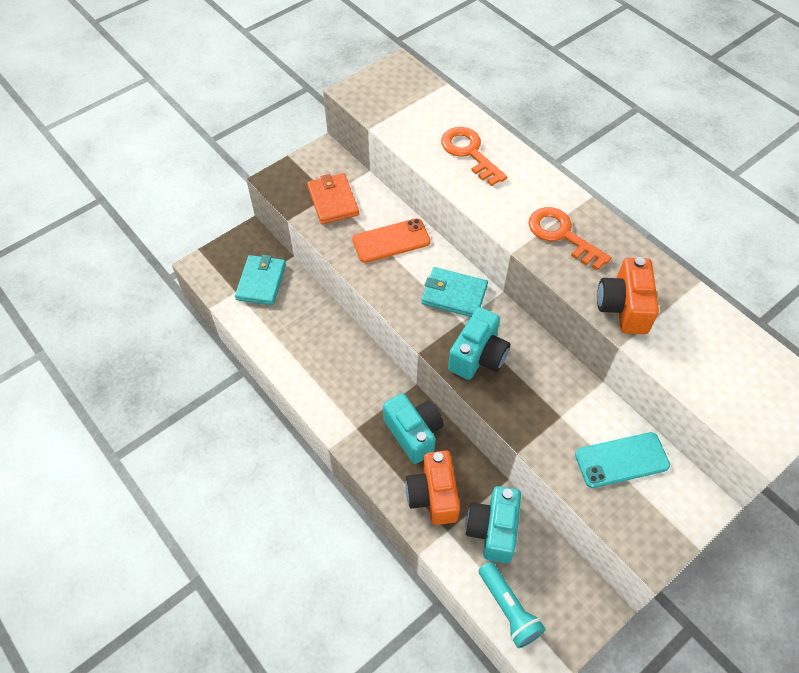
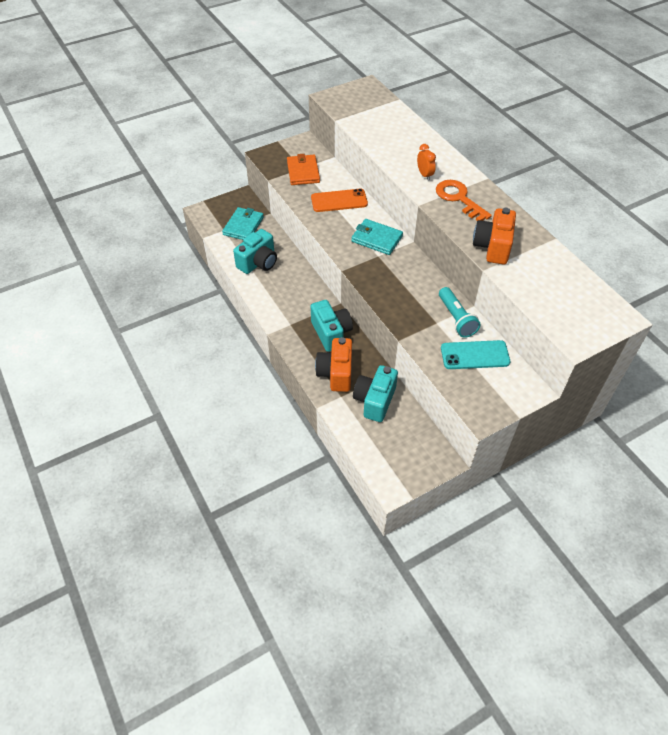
camera: 10 degrees right, 5 degrees down
orange key [441,127,507,186] -> none
turquoise camera [448,307,510,380] -> turquoise camera moved to [233,229,277,274]
turquoise flashlight [479,562,546,648] -> turquoise flashlight moved to [439,287,481,338]
none -> orange clock [417,144,436,180]

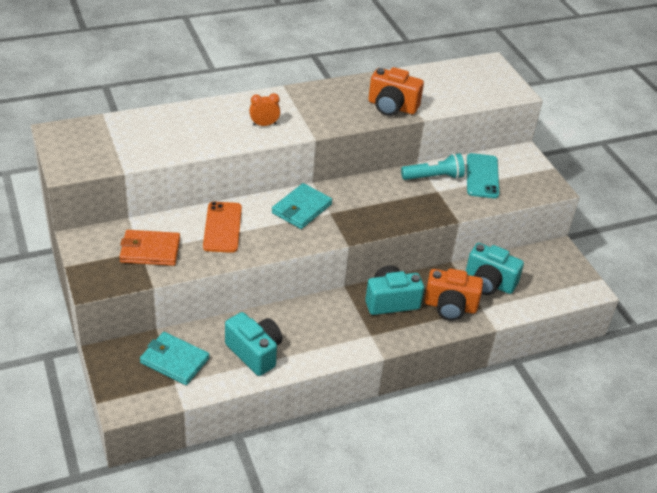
camera: 85 degrees left, 10 degrees down
orange key [436,180,492,221] -> none

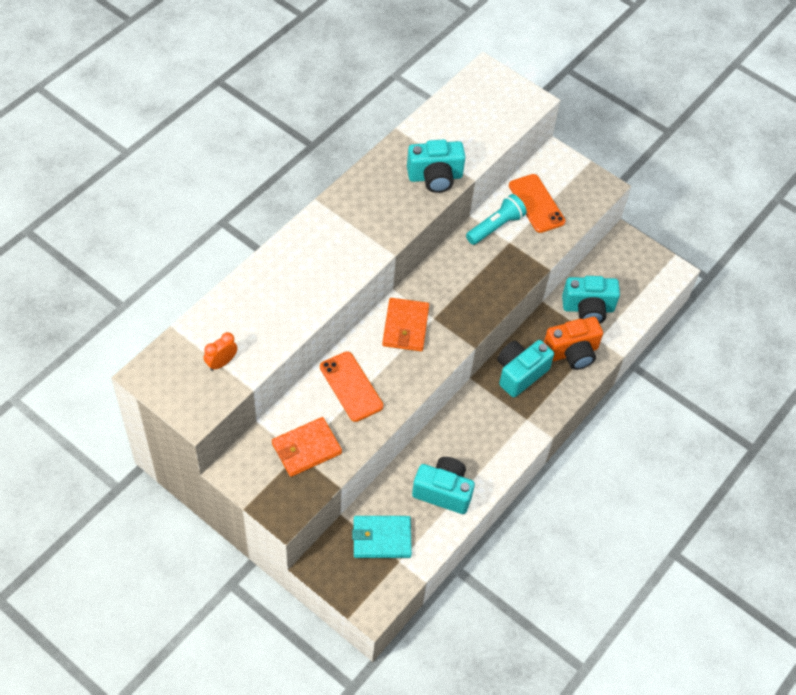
camera: 30 degrees left, 15 degrees up
orange clock [249,93,280,126] -> orange clock moved to [204,332,237,371]
turquoise wallet [272,183,332,229] -> orange wallet [382,298,429,351]
orange camera [368,67,424,116] -> turquoise camera [407,139,465,193]
turquoise phone [467,153,499,198] -> orange phone [509,174,566,233]

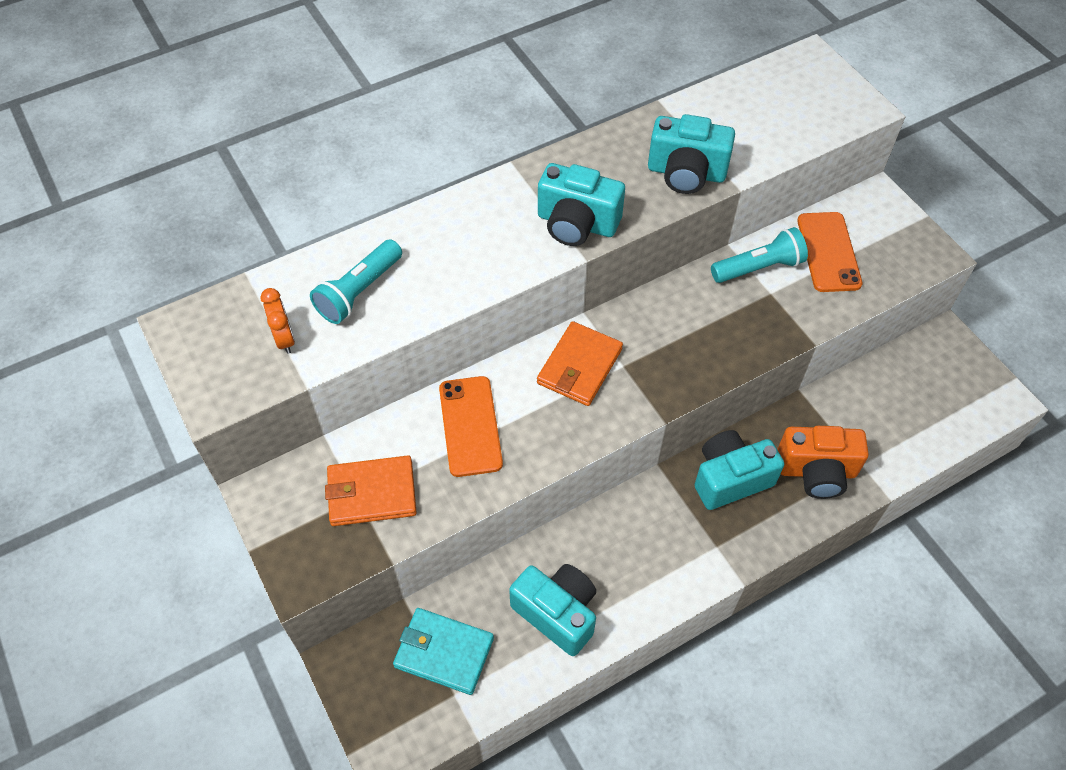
camera: 25 degrees right, 0 degrees up
orange clock [204,332,237,371] -> orange clock turned 90 degrees clockwise [260,288,295,354]
turquoise camera [562,276,620,324] -> turquoise camera moved to [538,163,625,246]
none -> turquoise flashlight [310,239,402,324]

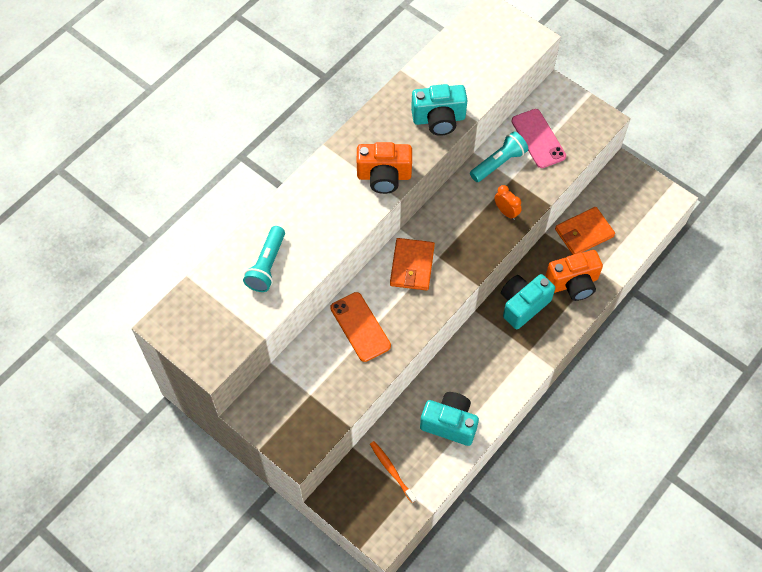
camera: 20 degrees left, 5 degrees up
orange clock [260,288,295,354] -> orange clock moved to [495,185,522,220]
orange wallet [325,456,417,526] -> orange wallet moved to [555,207,615,255]
turquoise wallet [393,608,494,695] -> orange toothbrush [370,441,416,503]
turquoise camera [538,163,625,246] -> orange camera [357,142,412,194]
orange phone [797,212,862,292] -> pink phone [511,109,566,168]

